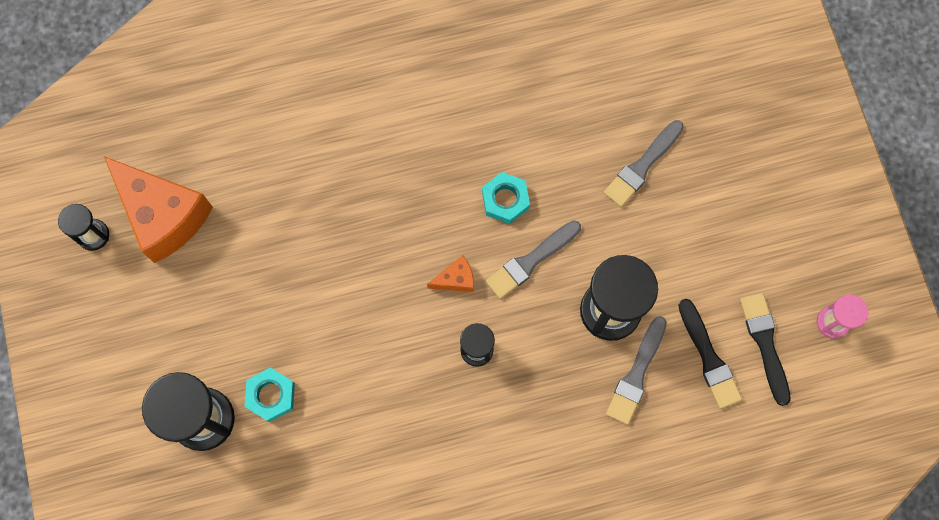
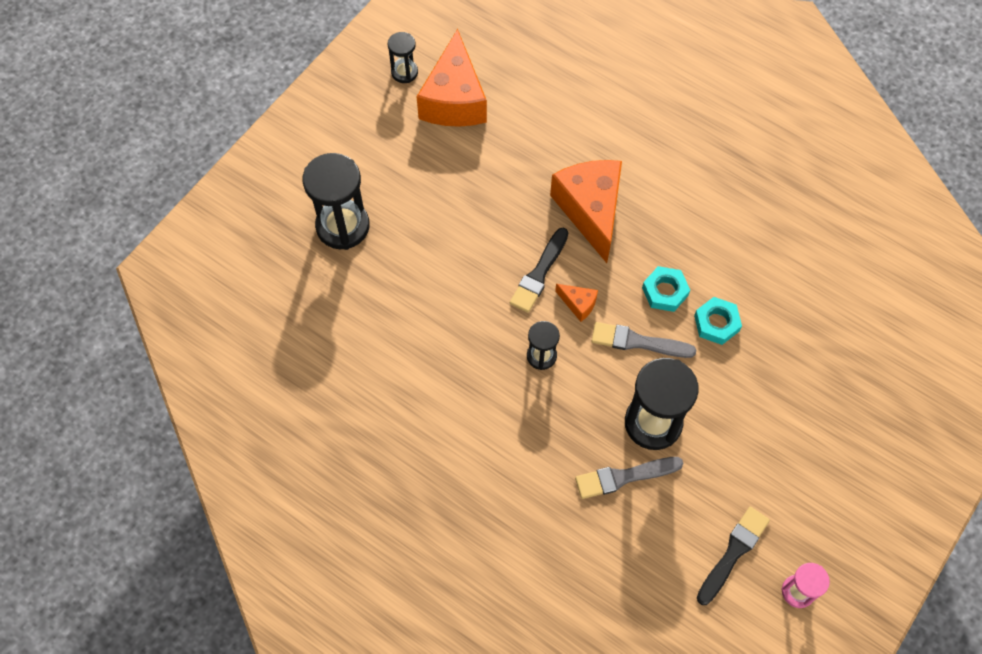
camera: 50 degrees right, 10 degrees down
turquoise nut [244,367,295,422] -> turquoise nut moved to [694,297,742,345]
grey brush [604,120,684,207] -> none
black brush [678,299,742,409] -> black brush moved to [510,228,568,313]
none -> orange cheese [550,160,622,263]

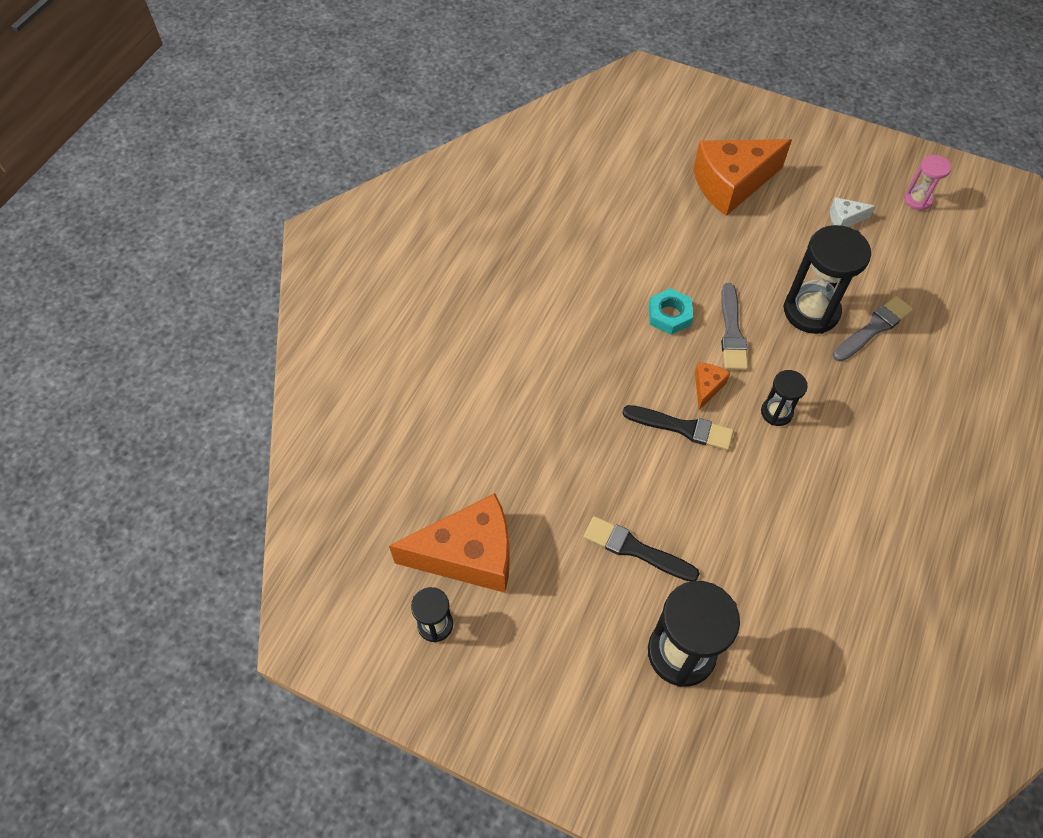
camera: 100 degrees left, 5 degrees down
orange cheese [550,160,622,263] -> orange cheese moved to [693,139,792,216]
grey brush [575,457,683,499] -> grey brush turned 105 degrees counterclockwise [833,296,913,362]
turquoise nut [694,297,742,345] -> none
black brush [697,507,770,605] -> black brush moved to [584,516,700,582]
none -> white cheese [830,197,875,227]

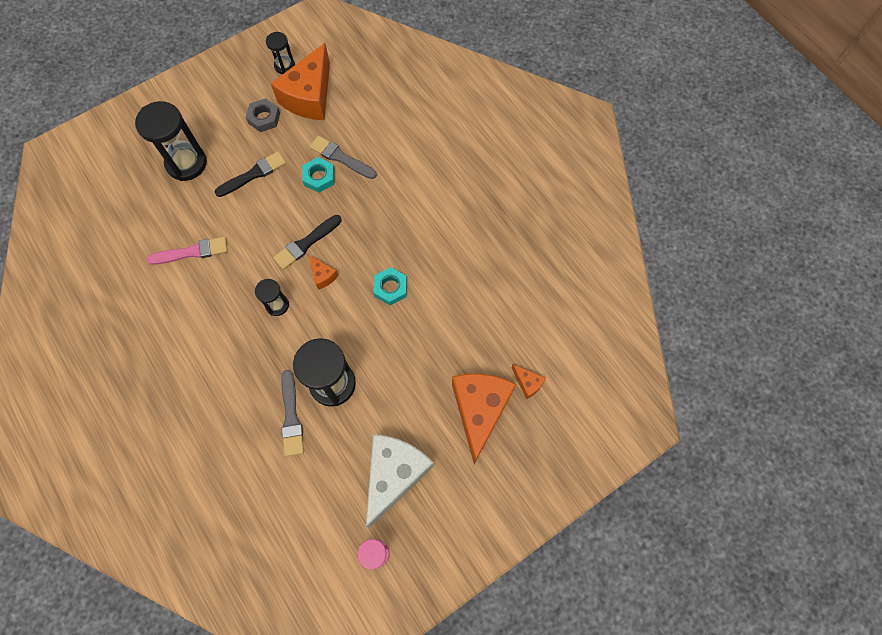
camera: 120 degrees right, 10 degrees up
grey brush [721,283,748,370] -> grey brush moved to [309,136,377,179]
white cheese [830,197,875,227] -> white cheese [366,434,434,528], size x2.33
none -> pink brush [147,237,228,265]
none -> grey nut [245,98,280,132]
none -> turquoise nut [302,157,335,193]
none -> orange cheese [512,364,546,399]

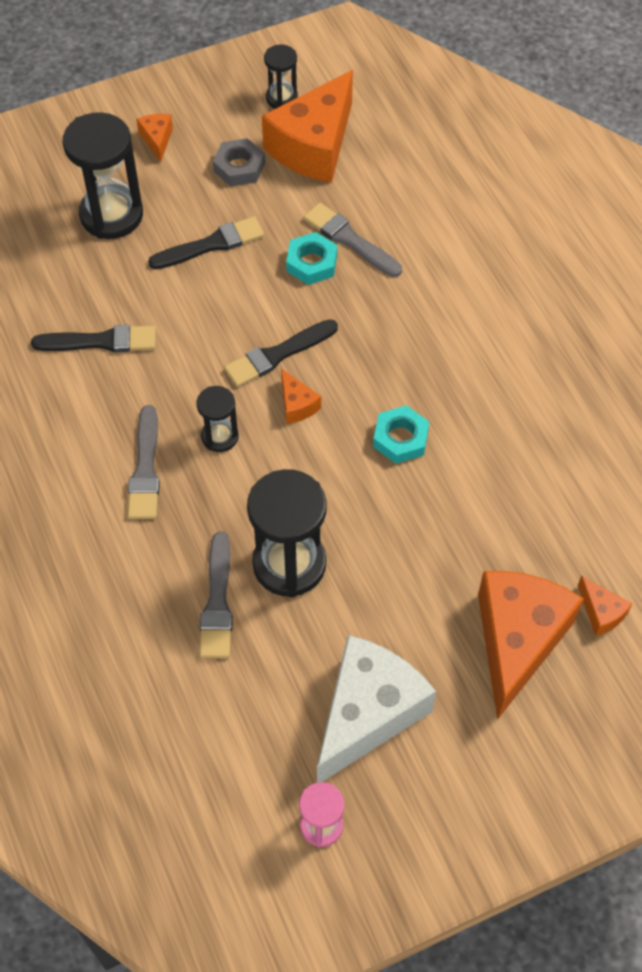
camera: 10 degrees right, 10 degrees down
pink brush [147,237,228,265] -> black brush [31,325,156,352]
none -> grey brush [128,405,160,519]
none -> orange cheese [136,114,173,162]

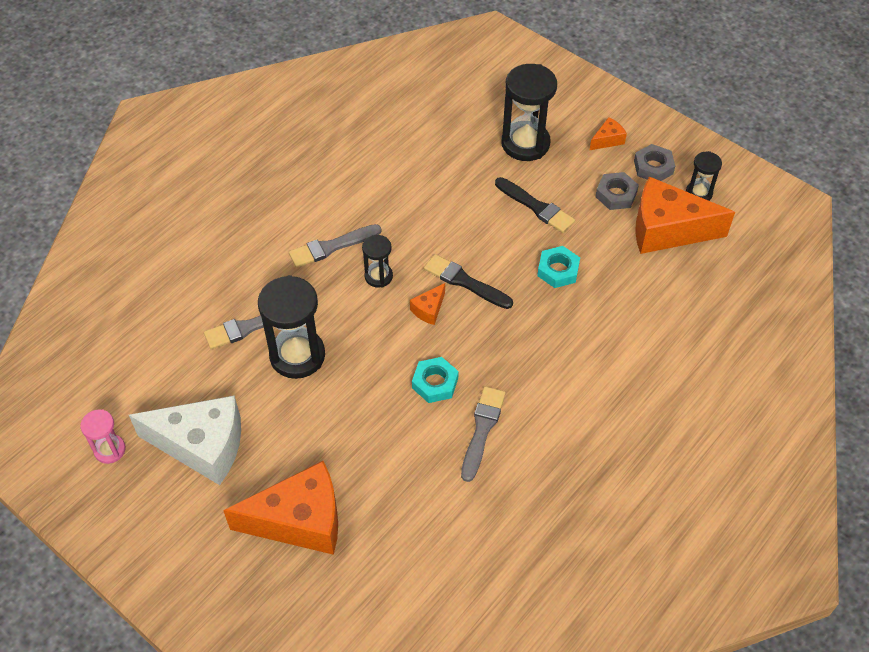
camera: 65 degrees right, 5 degrees down
black brush [31,325,156,352] -> none
grey brush [303,203,402,277] -> grey brush moved to [461,386,506,482]
orange cheese [578,576,632,636] -> none
none -> grey nut [634,144,675,181]

